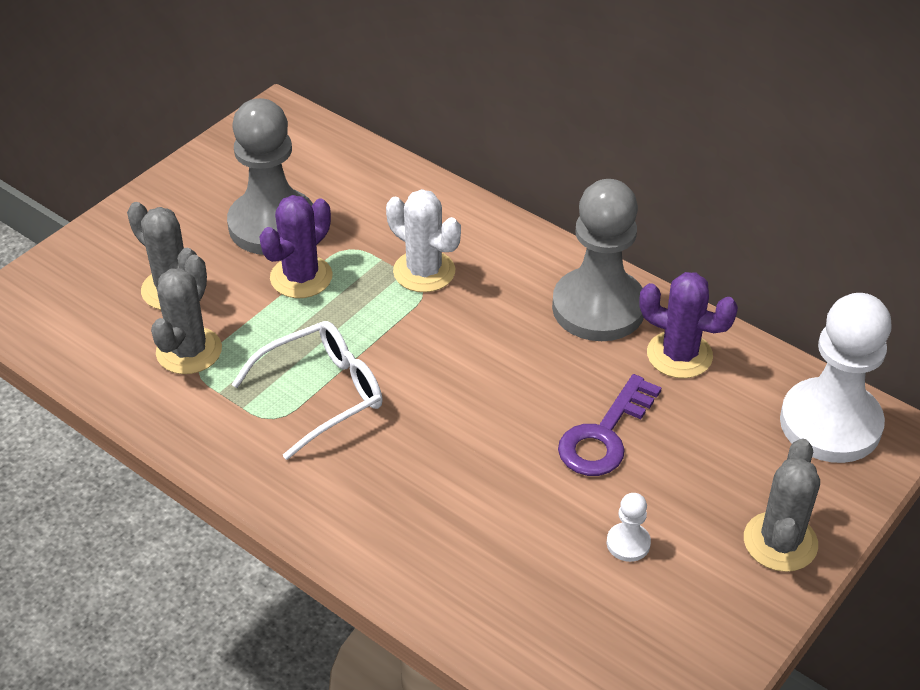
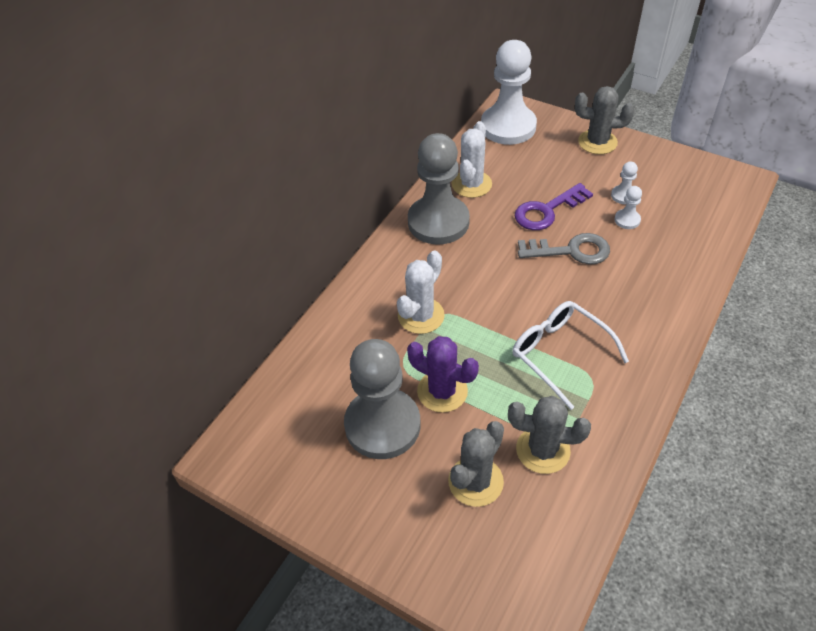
camera: 95 degrees left, 5 degrees up
purple key [558,374,662,476] -> purple key turned 120 degrees clockwise [515,183,593,230]
purple cactus [639,272,738,378] -> white cactus [452,121,492,198]
none -> grey key [518,233,610,265]
none -> white pawn [615,186,642,229]

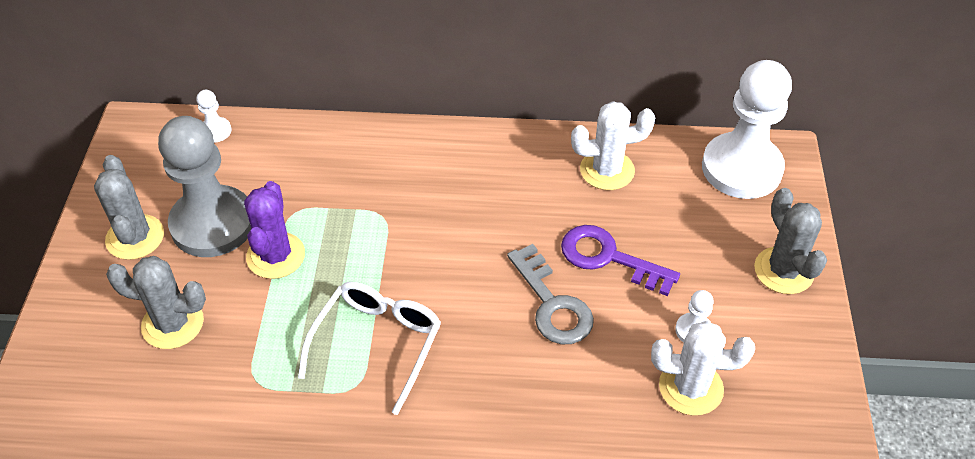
camera: 60 degrees right, 0 degrees up
white cactus [397,251,445,334] -> white cactus moved to [651,321,755,416]
grey pawn [408,133,470,245] -> none
grey cactus [508,396,591,474] -> grey cactus moved to [94,155,164,260]
white pawn [615,186,642,229] -> white pawn moved to [196,90,231,143]

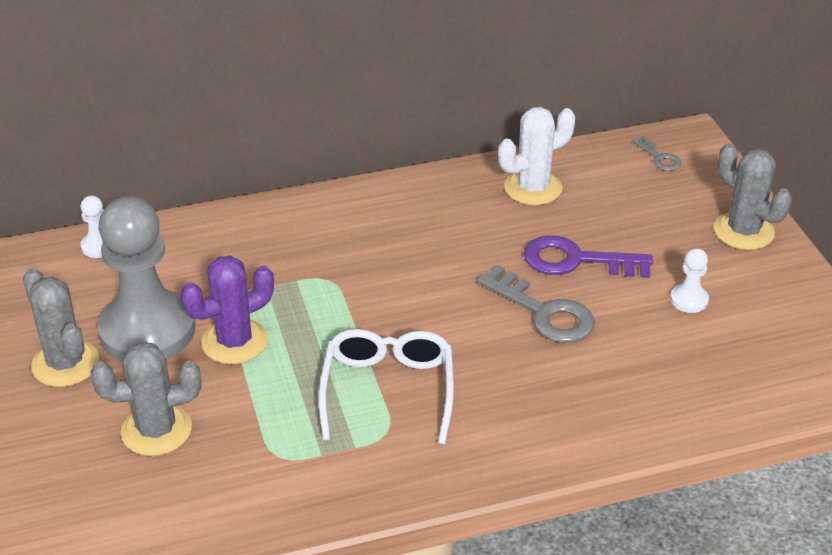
camera: 20 degrees left, 10 degrees down
purple cactus [244,181,305,279] -> purple cactus turned 75 degrees clockwise [181,256,274,364]
white cactus [651,321,755,416] -> none
white pawn [702,60,792,199] -> grey key [633,136,682,171]

